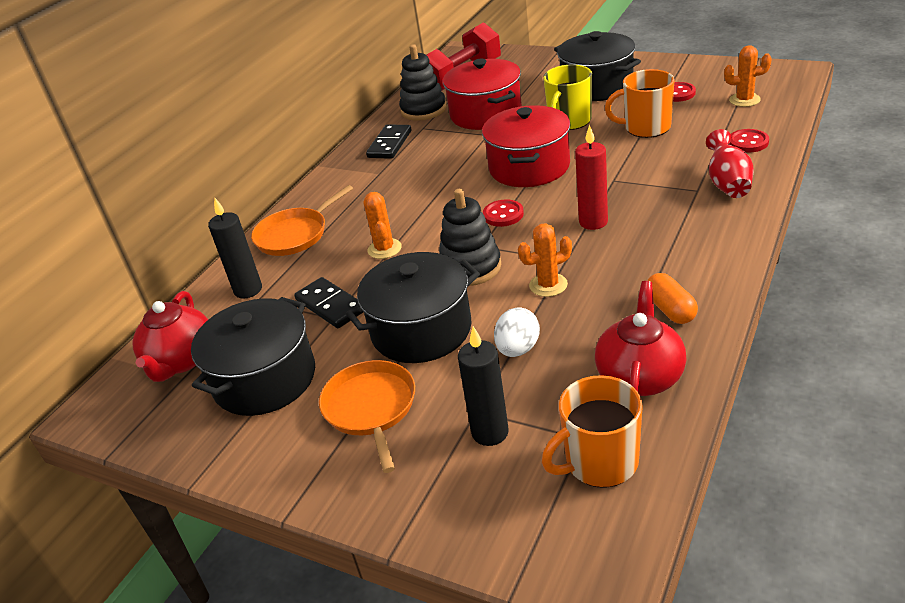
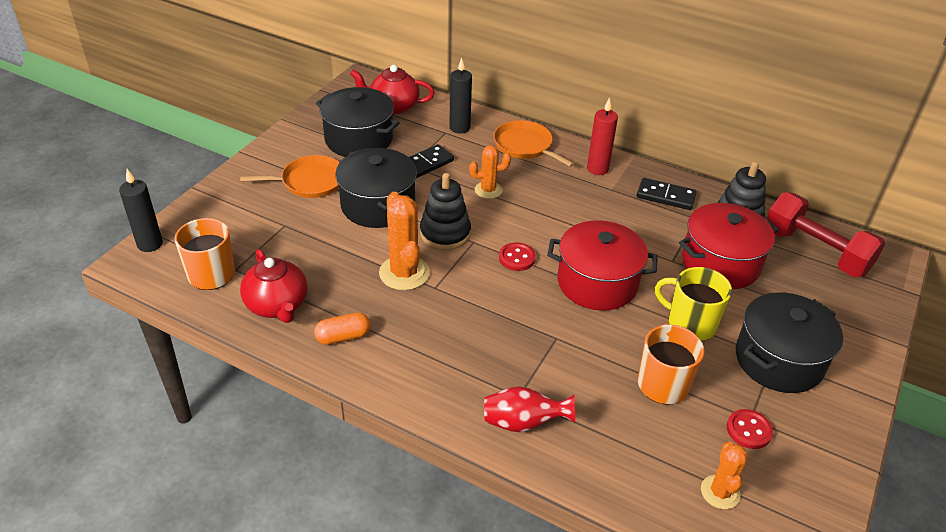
camera: 85 degrees right, 5 degrees up
black candle [458,326,509,446] -> black candle moved to [119,169,163,252]
white egg [494,308,540,357] -> none
orange cactus [518,223,572,297] -> orange cactus [379,192,430,290], size x1.61
red candle [575,125,608,230] -> red candle moved to [587,97,618,175]
red teapot [595,281,687,396] -> red teapot turned 45 degrees clockwise [240,249,307,323]
red button [729,129,769,152] -> none

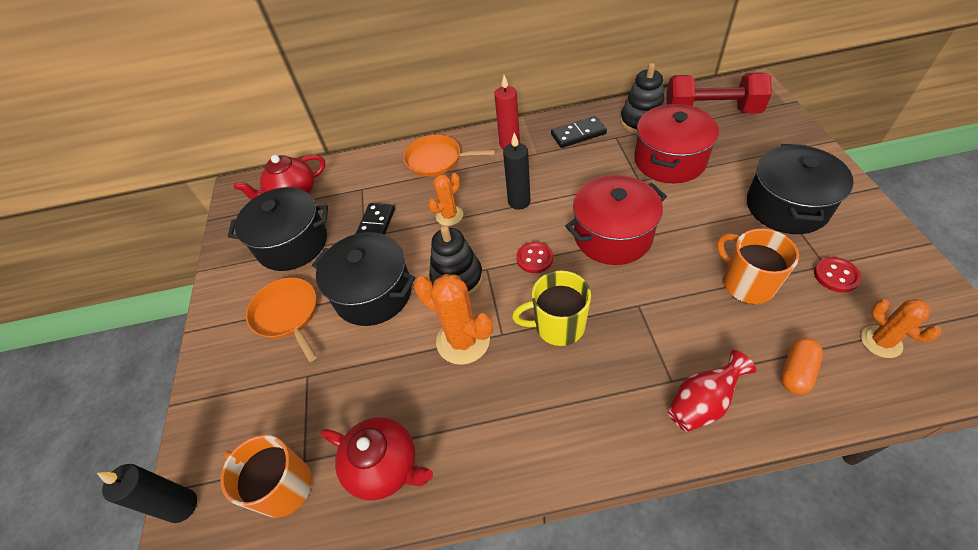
camera: 30 degrees left, 10 degrees up
orange pan [240,155,340,198] -> orange pan turned 75 degrees counterclockwise [246,277,317,362]
orange capsule [314,313,371,345] -> orange capsule moved to [781,338,823,395]
black candle [449,58,472,134] -> black candle moved to [503,133,531,210]
yellow mug [655,267,732,341] -> yellow mug moved to [512,271,591,346]

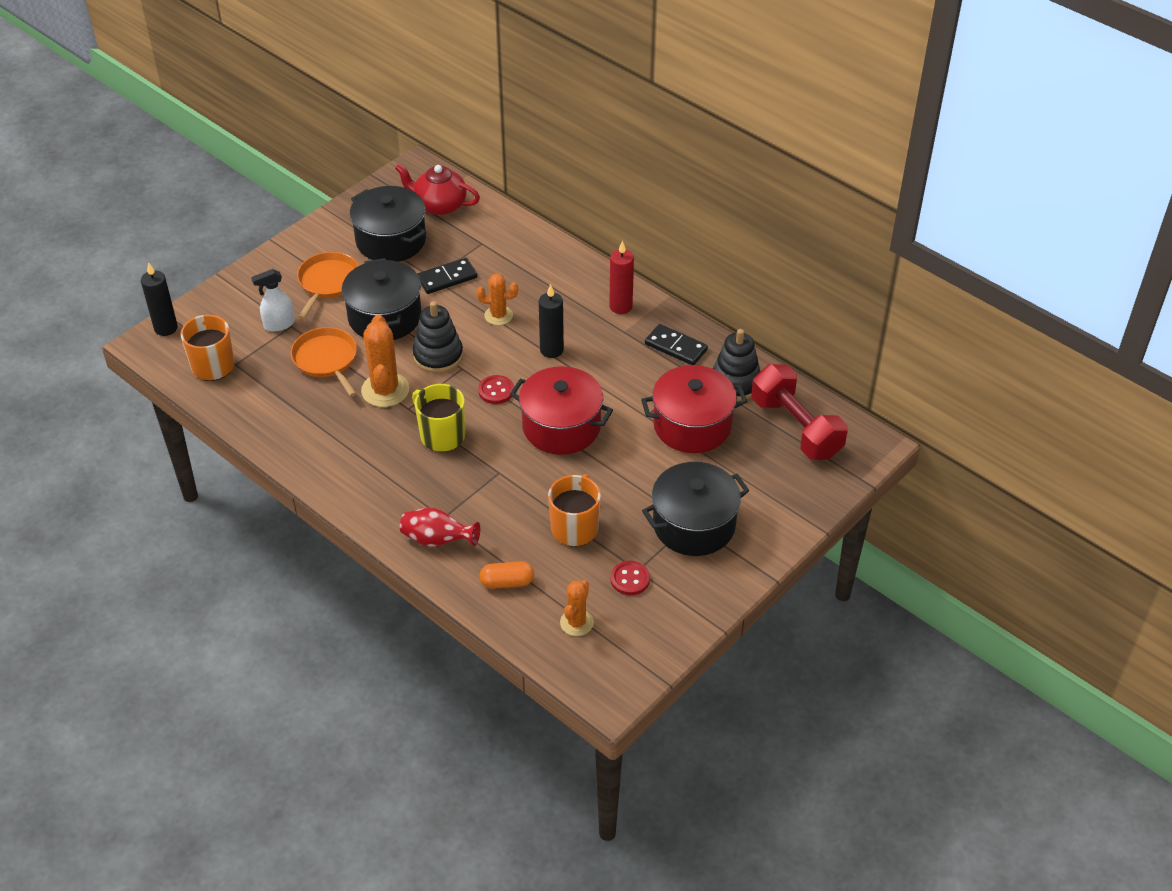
camera: 45 degrees right, 5 degrees down
red teapot [321,417,433,501] -> none
orange pan [403,135,496,177] -> orange pan moved to [291,327,357,397]
none -> white spray bottle [251,269,295,332]

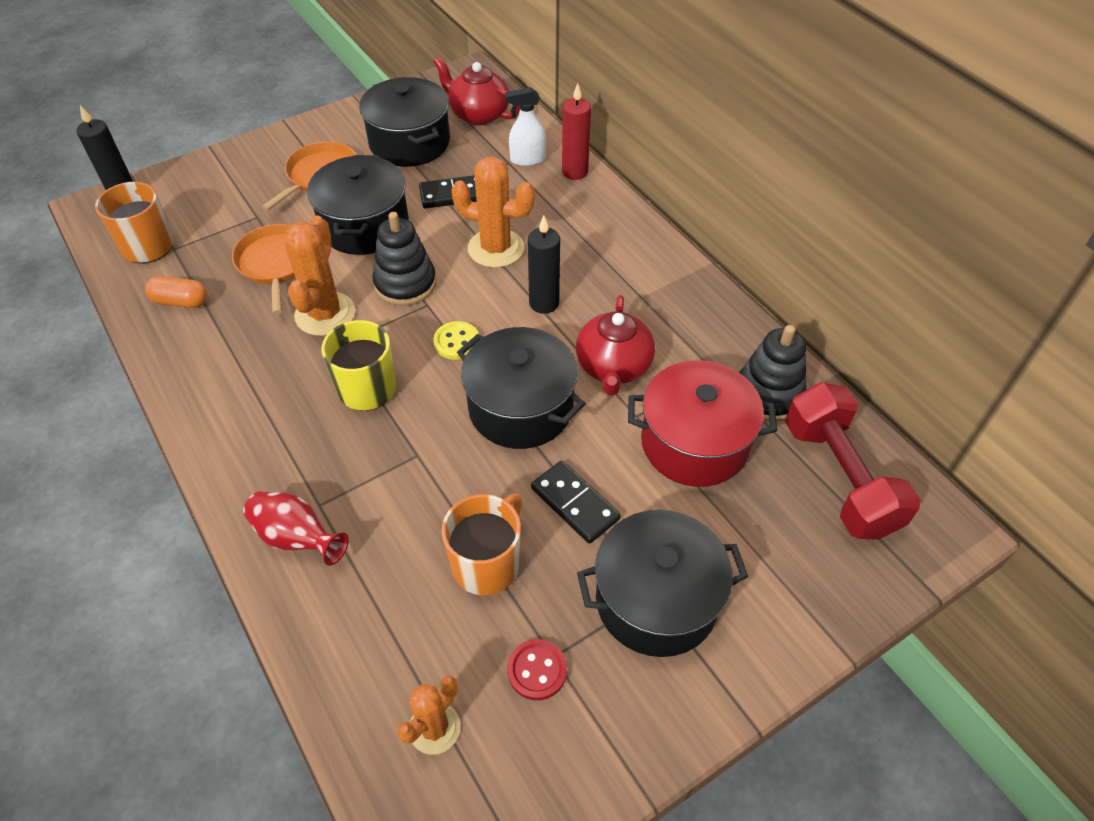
camera: 15 degrees right, 5 degrees up
white spray bottle [251,269,295,332] -> white spray bottle moved to [505,87,546,166]
orange cactus [476,273,518,325] -> orange cactus [451,157,535,268], size x1.61
red button [478,375,514,404] -> yellow button [433,321,479,360]
orange capsule [479,561,534,589] -> orange capsule moved to [145,276,207,308]
red pot [510,366,613,455] -> black pot [457,327,586,449]
red candle [609,240,634,314] -> red candle moved to [562,83,591,180]
black domino [645,324,708,365] -> black domino moved to [531,461,621,544]
none -> red teapot [576,295,655,395]

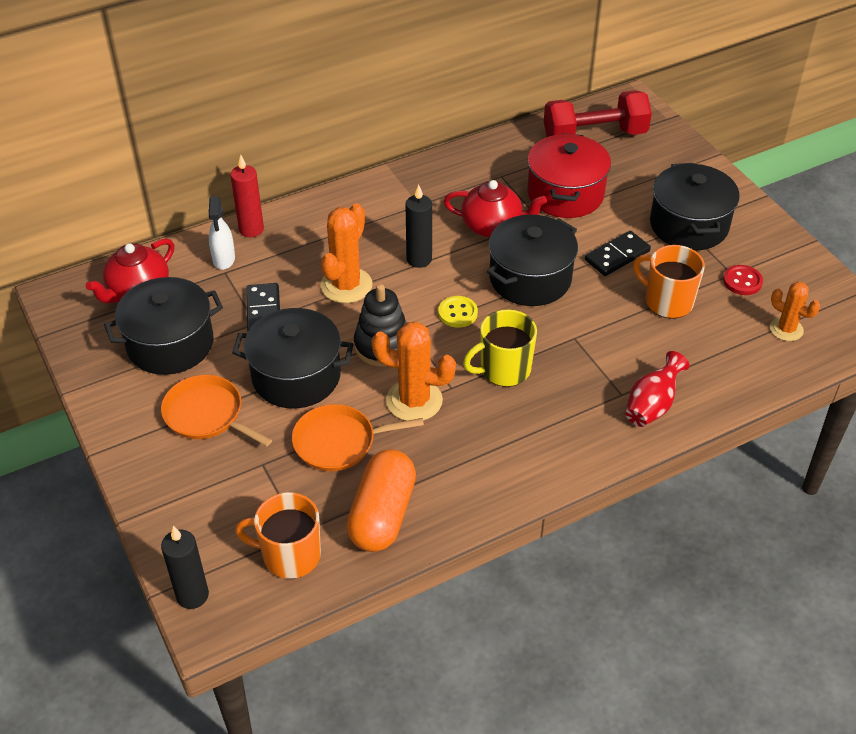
camera: 85 degrees left, 5 degrees down
orange capsule [145,276,207,308] -> orange capsule [346,449,416,552], size x1.81
black stacking toy [739,325,806,422] -> none

